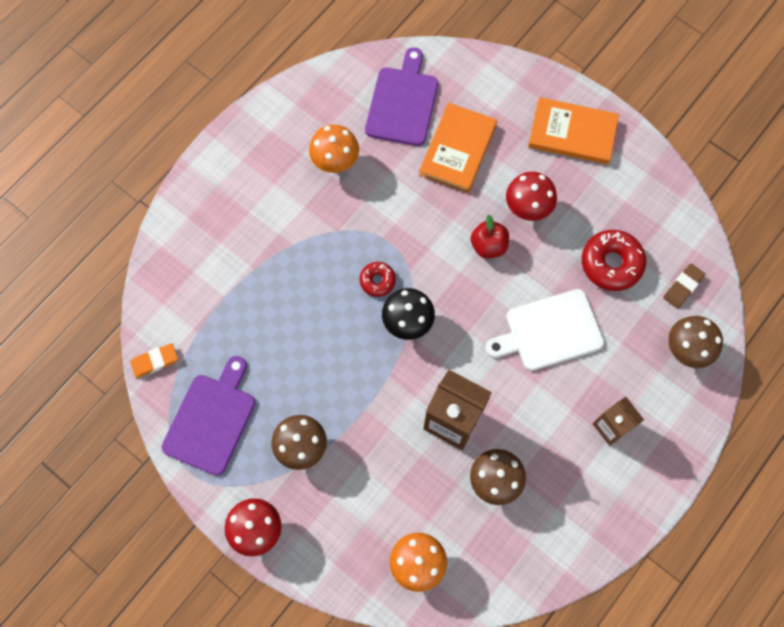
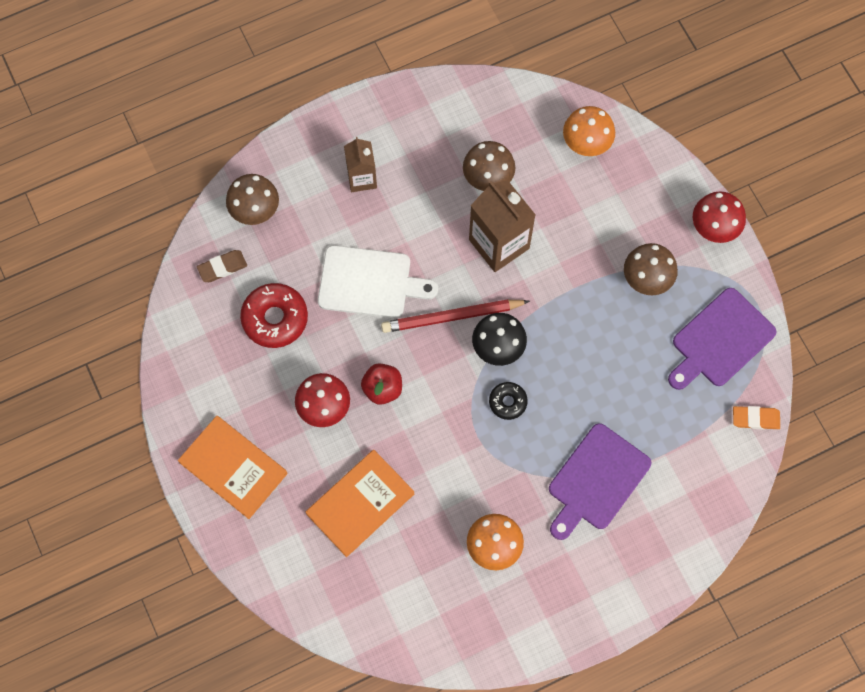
camera: 155 degrees left, 0 degrees up
red donut [360,262,396,297] -> black donut [489,382,528,420]
purple cutting board [365,47,438,146] -> purple cutting board moved to [549,423,651,540]
none -> red pencil [381,299,530,333]

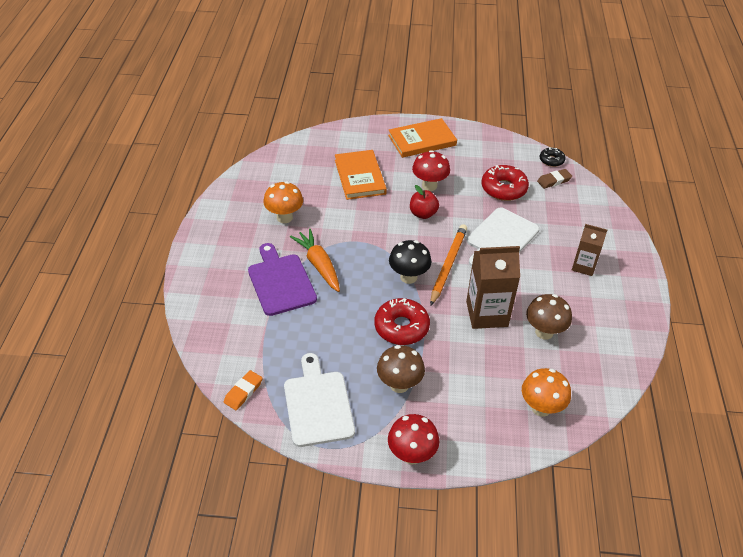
camera: 120 degrees right, 25 degrees down
brown eraser [197,250,247,282] -> brown eraser turned 60 degrees clockwise [537,169,572,189]
brown mushroom [226,174,279,225] -> none
red pencil [381,299,530,333] -> orange pencil [430,224,467,306]
black donut [489,382,528,420] -> black donut moved to [540,147,565,167]
purple cutting board [668,288,777,390] -> white cutting board [284,353,355,447]
none -> orange carrot [290,229,340,292]
none -> red donut [374,298,430,345]

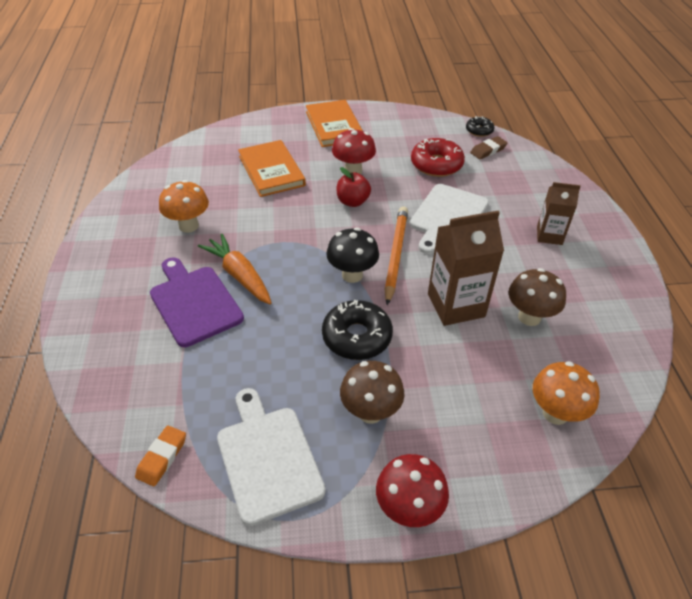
camera: 10 degrees left, 0 degrees up
red donut [374,298,430,345] -> black donut [322,300,393,360]
orange book [388,118,457,158] -> orange book turned 75 degrees counterclockwise [306,100,363,147]

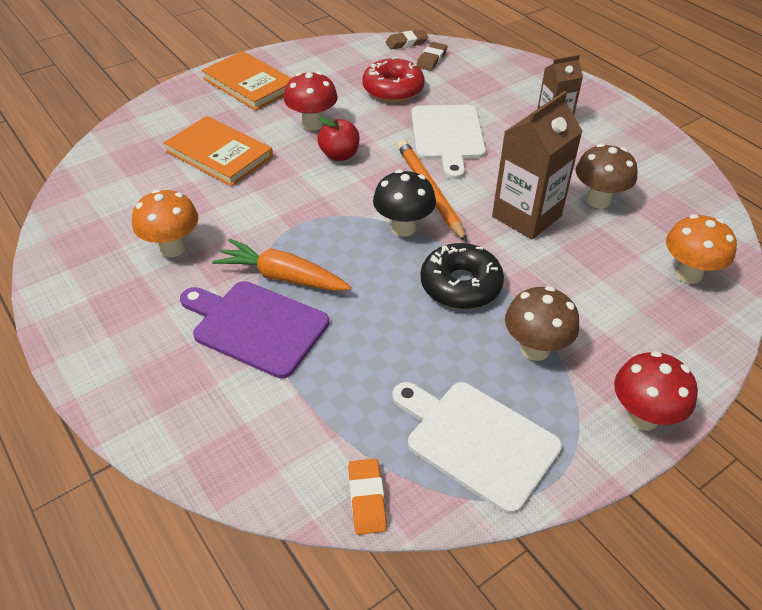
camera: 30 degrees left, 0 degrees up
black donut [466,116,494,137] -> brown eraser [386,30,428,50]

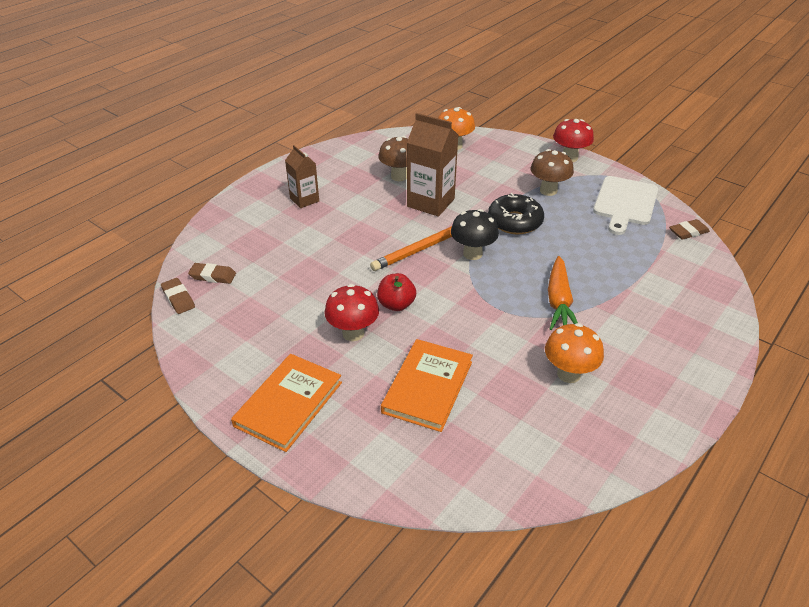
camera: 105 degrees left, 5 degrees down
purple cutting board [180,281,329,379] -> none
orange eraser [348,459,387,535] -> brown eraser [669,219,710,240]
red donut [362,57,425,102] -> none
white cutting board [411,105,486,180] -> none

